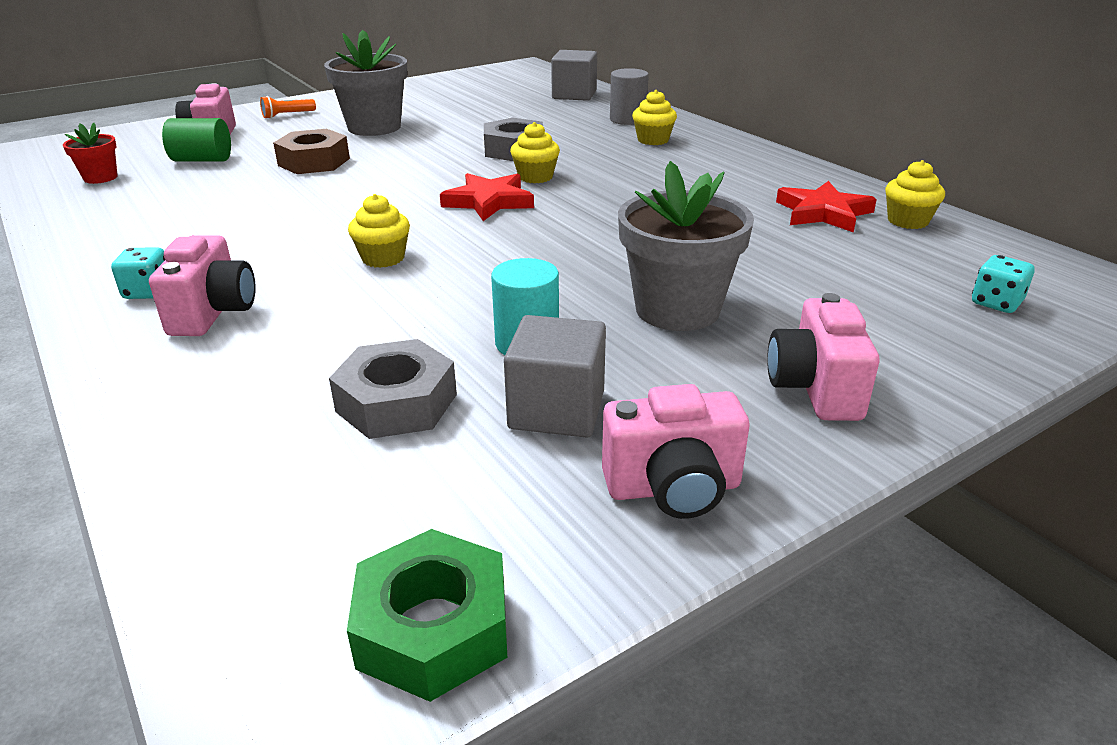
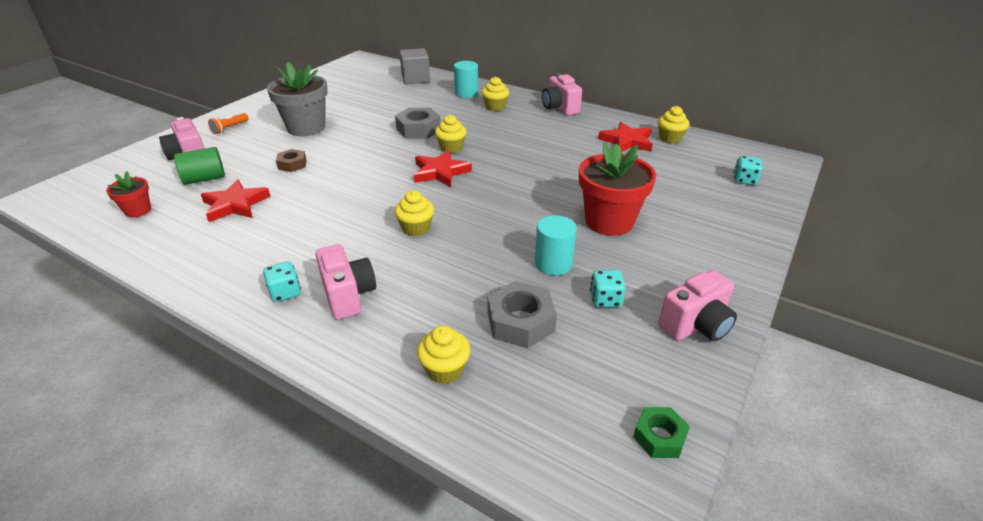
camera: 25 degrees left, 5 degrees up
brown nut [273,129,350,174] -> brown nut [276,149,306,172], size x0.61
green nut [347,529,507,702] -> green nut [633,407,690,458], size x0.61
grey cube [504,315,606,438] -> turquoise dice [590,270,625,308]
grey cylinder [610,68,649,125] -> turquoise cylinder [454,61,478,98]
grey flower pot [618,161,754,331] -> red flower pot [579,143,656,236]
pink camera [767,293,880,421] -> pink camera moved to [542,73,582,116]
none -> red star [201,179,270,222]
none -> yellow cupcake [417,326,470,384]

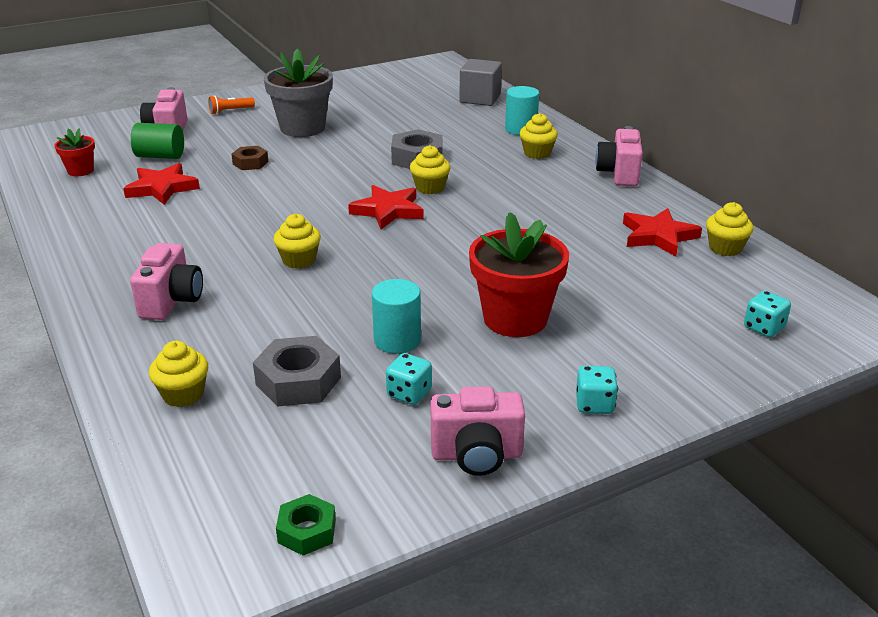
camera: 30 degrees right, 5 degrees down
turquoise dice [263,261,301,302] -> turquoise dice moved to [576,366,618,414]

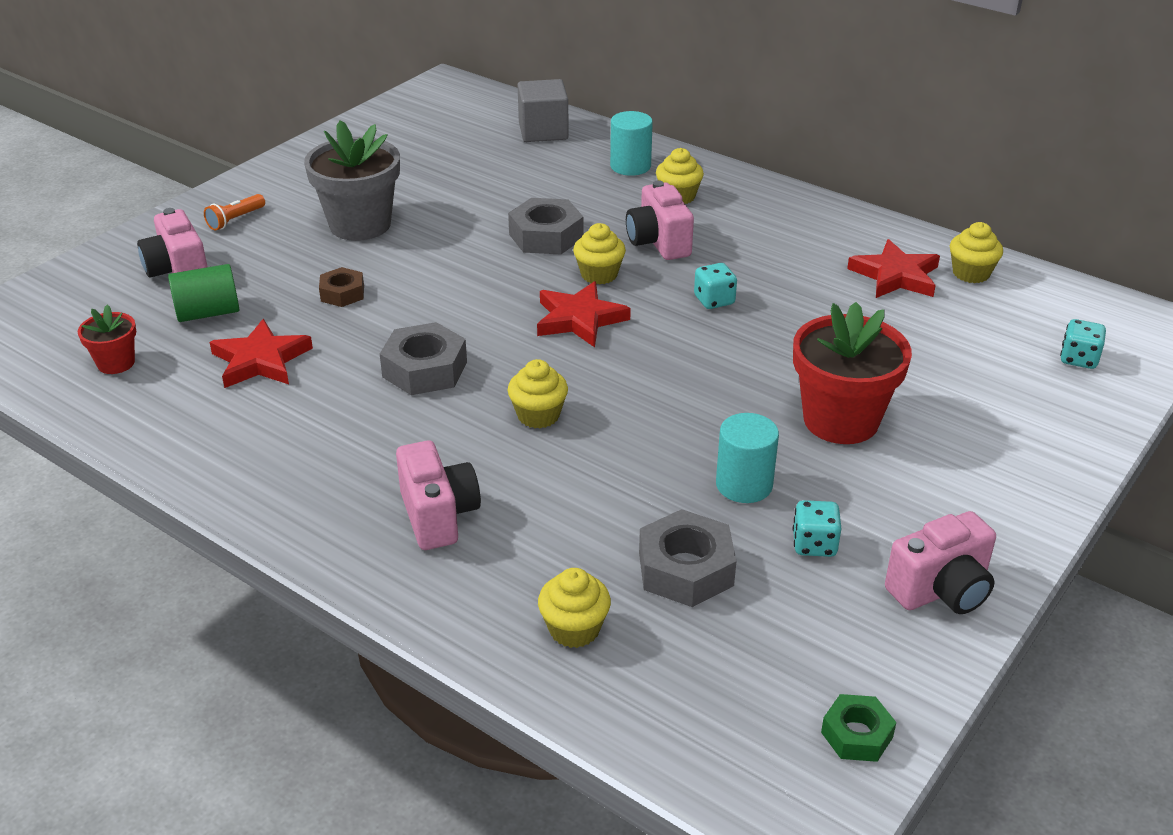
camera: 25 degrees left, 5 degrees up
turquoise dice [576,366,618,414] -> turquoise dice moved to [694,263,737,309]
pink camera [595,126,643,186] -> pink camera moved to [626,180,694,260]
none -> grey nut [380,322,467,395]

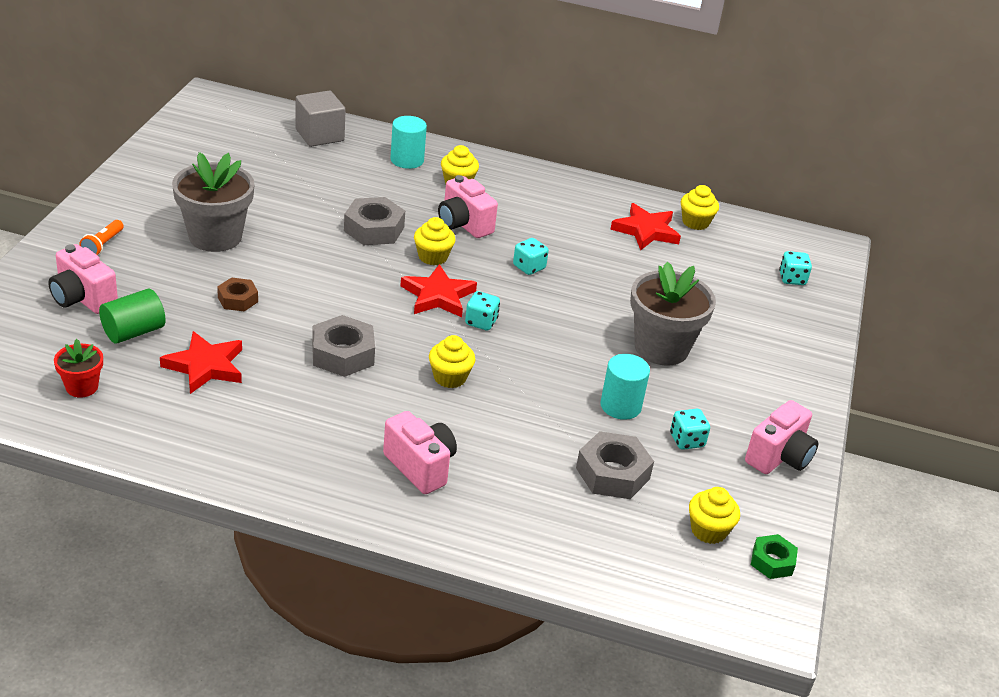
camera: 25 degrees left, 0 degrees up
yellow cupcake [538,568,611,648] -> yellow cupcake moved to [689,487,740,544]
red flower pot [793,302,912,444] -> grey flower pot [630,262,716,366]
none -> turquoise dice [465,291,500,331]

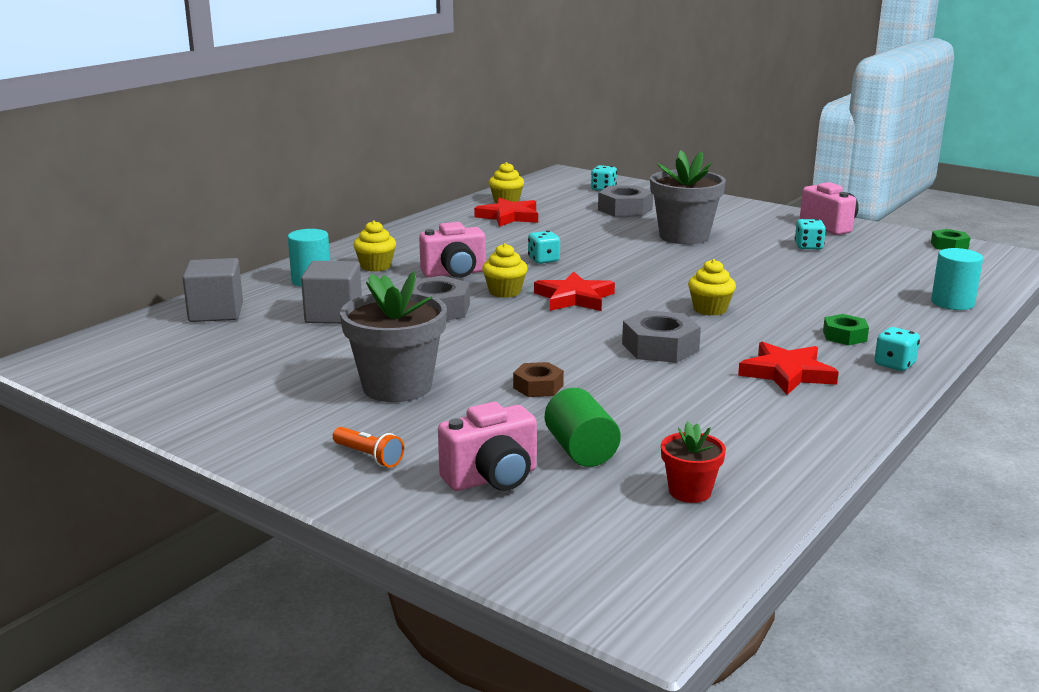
camera: 65 degrees left, 15 degrees down
red star [160,331,242,394] -> red star moved to [738,342,839,395]
pink camera [383,411,457,494] -> green nut [823,314,869,345]
turquoise dice [465,291,500,331] -> turquoise dice moved to [875,327,920,371]
grey nut [576,431,654,499] -> grey nut moved to [598,185,653,217]
turquoise cylinder [600,354,650,420] -> turquoise cylinder moved to [931,248,983,310]
yellow cupcake [689,487,740,544] -> none
none -> grey cube [301,261,362,324]

